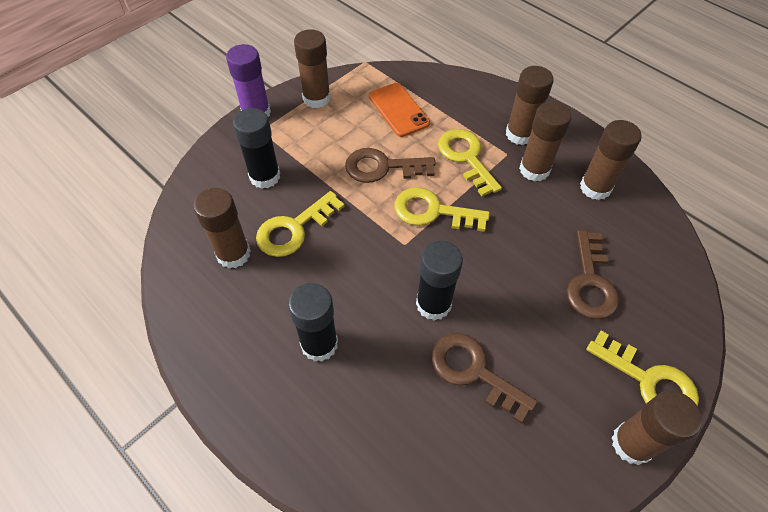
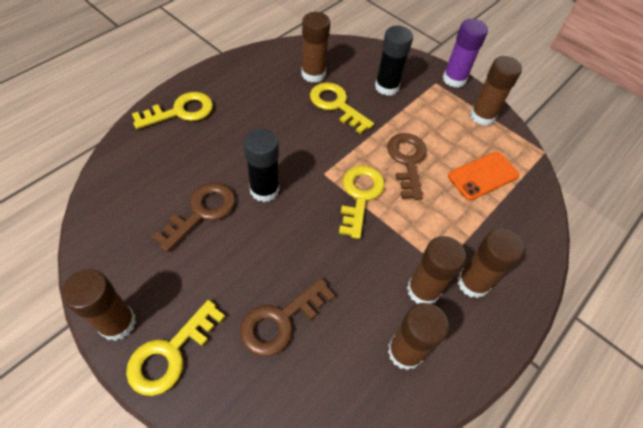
camera: 85 degrees right, 0 degrees up
black glue stick [288,283,338,362] -> none
yellow key [438,129,502,196] -> yellow key moved to [132,92,213,129]
brown key [567,230,619,319] -> brown key turned 45 degrees counterclockwise [240,278,335,356]

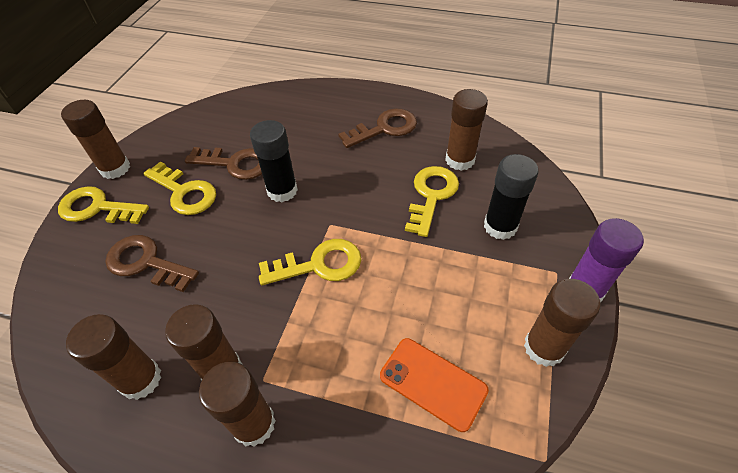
camera: 70 degrees right, 5 degrees down
yellow key [132,92,213,129] -> yellow key moved to [143,161,216,215]
brown key [387,133,427,200] -> brown key moved to [338,108,417,148]

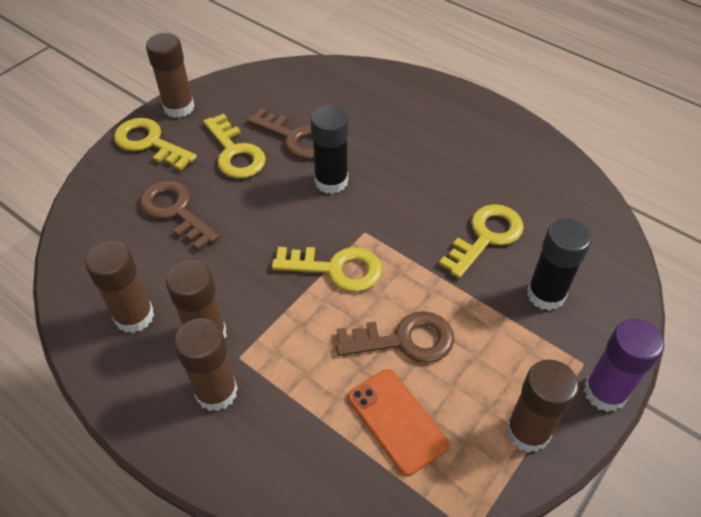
camera: 20 degrees right, 0 degrees up
brown key [338,108,417,148] -> brown key moved to [336,311,454,363]
brown glue stick [445,89,488,171] -> none

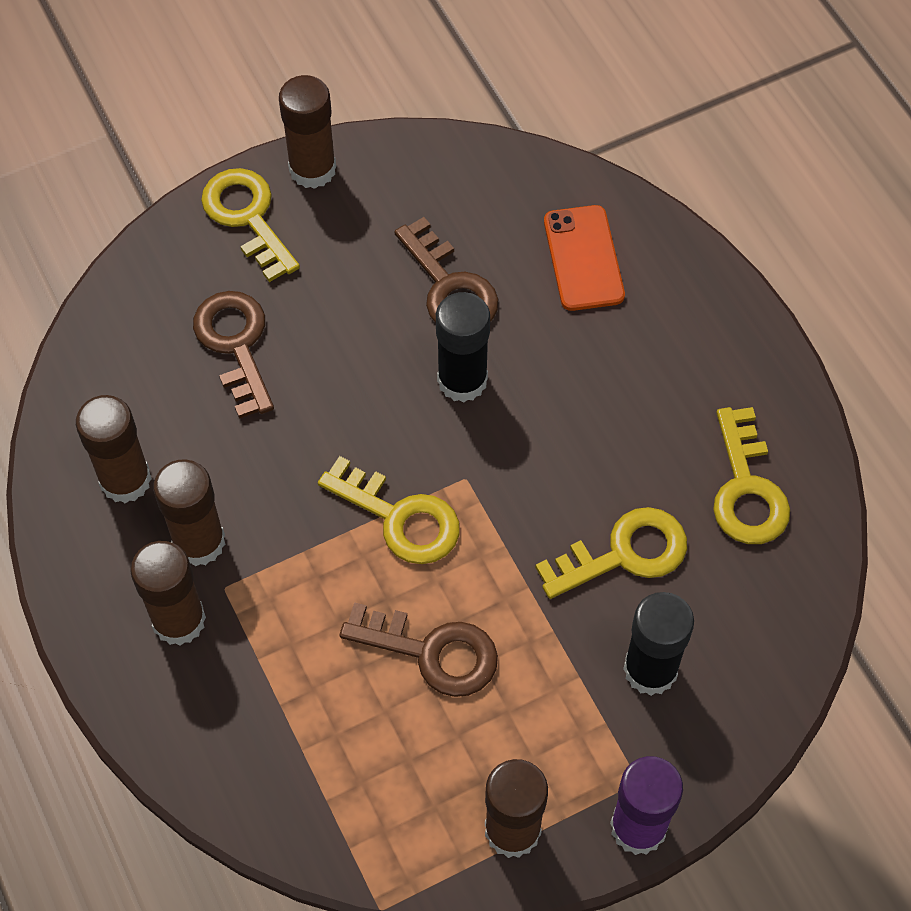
camera: 25 degrees right, 10 degrees up
yellow key [203,113,266,179] -> yellow key moved to [713,407,790,544]
orange phone [348,369,449,476] -> orange phone moved to [544,205,625,311]

